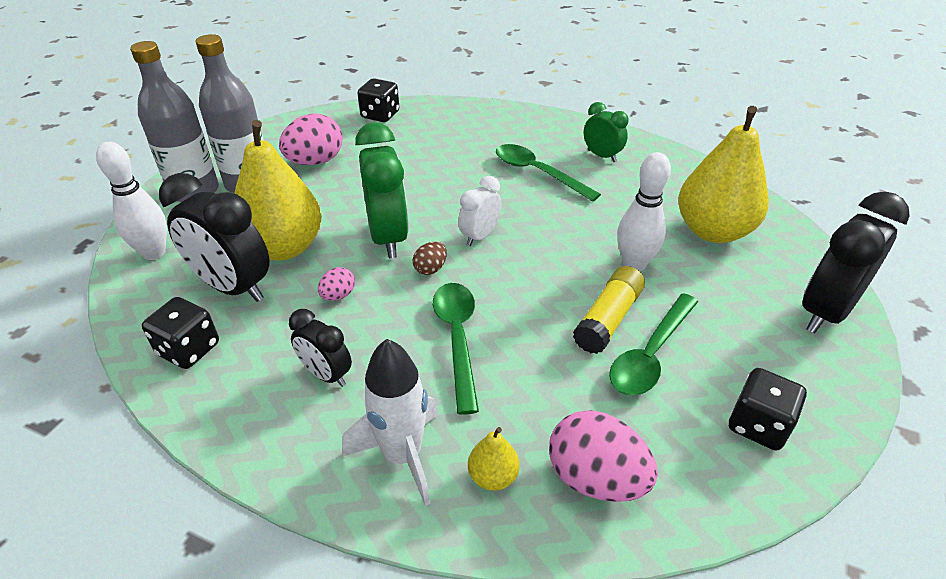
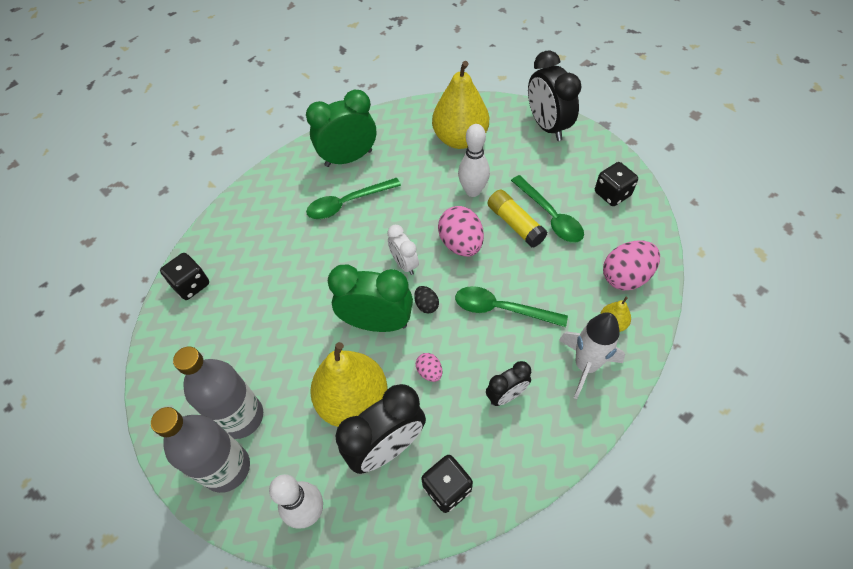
camera: 65 degrees left, 15 degrees up
pink egg [279,114,343,165] -> pink egg moved to [438,206,484,257]
brown egg [413,242,447,275] -> black egg [414,286,439,314]
green clock [584,102,629,162] -> green clock [306,90,376,167], size x1.79

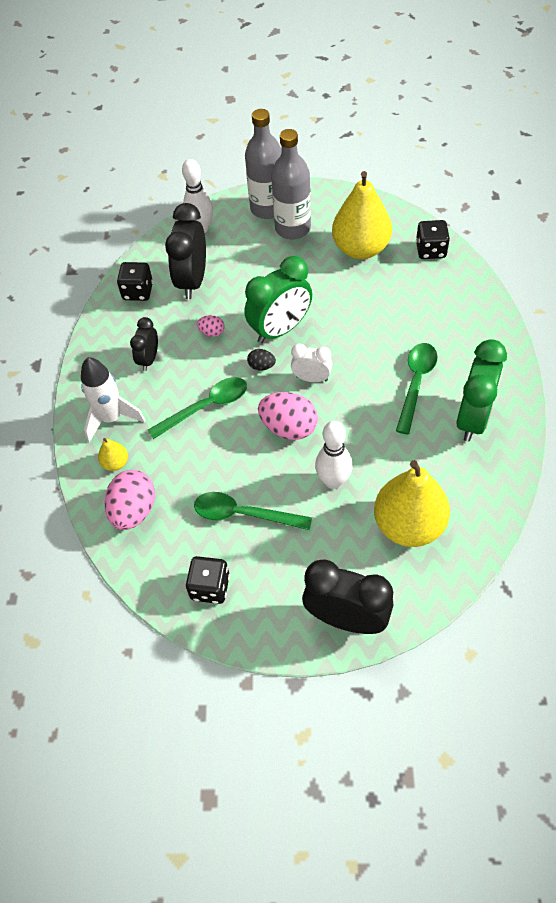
camera: 135 degrees right, 0 degrees up
yellow pear [310,342,387,427] -> yellow pear moved to [332,171,392,259]
yellow glue stick [487,190,547,247] -> none

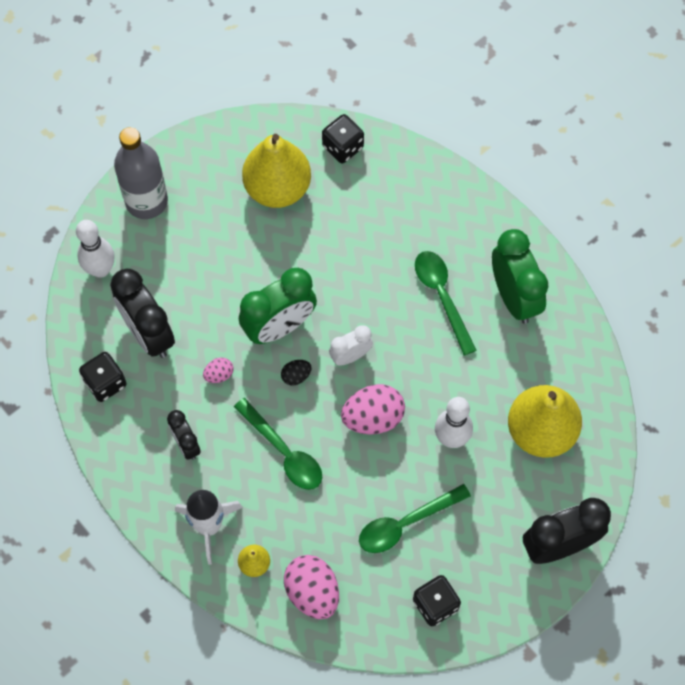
camera: 45 degrees left, 10 degrees up
green spoon [148,377,247,439] -> green spoon turned 120 degrees clockwise [234,398,322,490]
green clock [244,256,312,343] -> green clock turned 45 degrees clockwise [239,268,317,344]
grey bottle [271,129,311,239] -> none

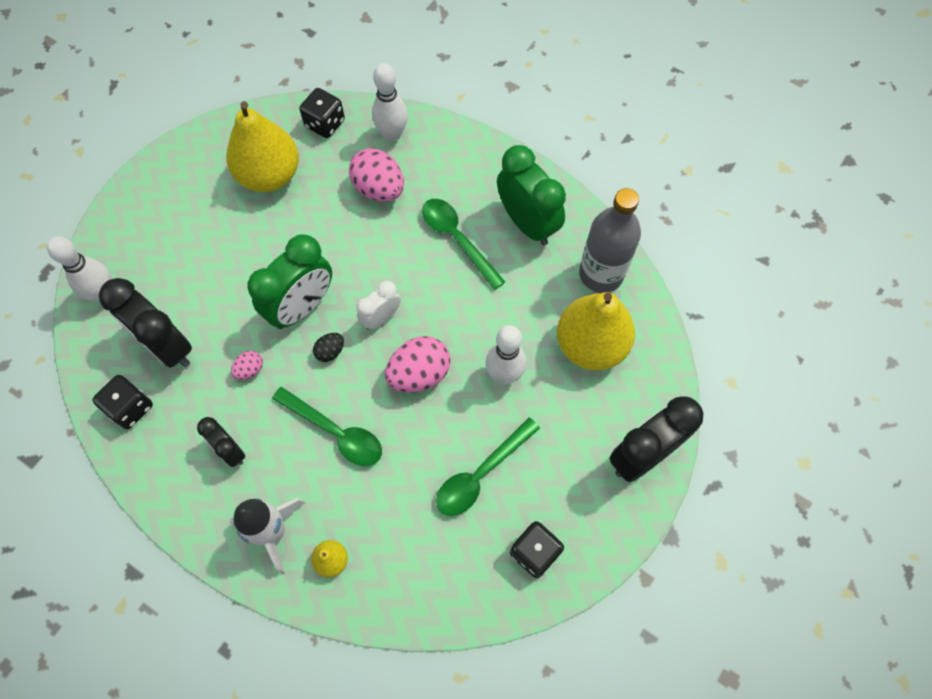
camera: 15 degrees left, 0 degrees up
grey bottle [114,127,168,219] -> grey bottle moved to [579,188,641,293]
pink egg [284,555,339,619] -> pink egg moved to [349,148,404,202]
none -> white bowling pin [372,63,408,142]

